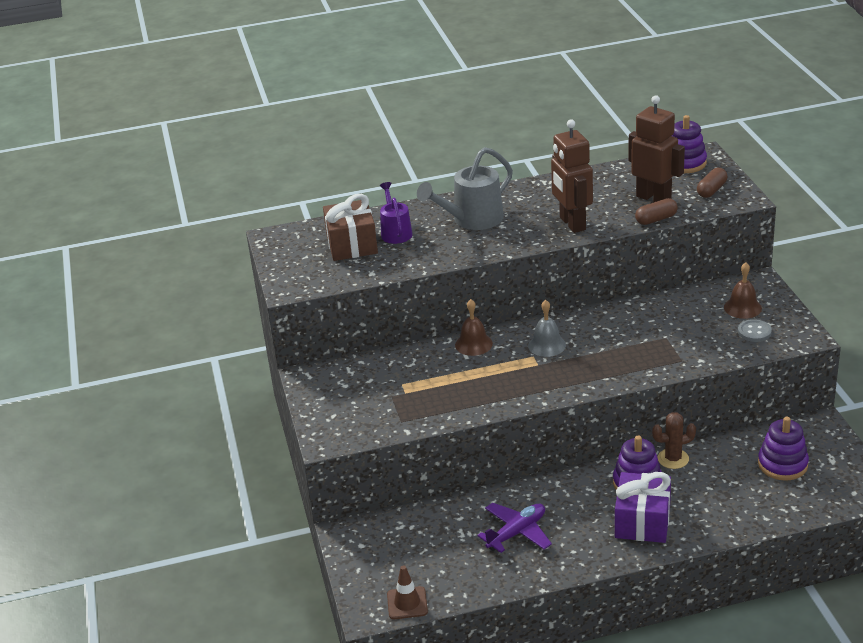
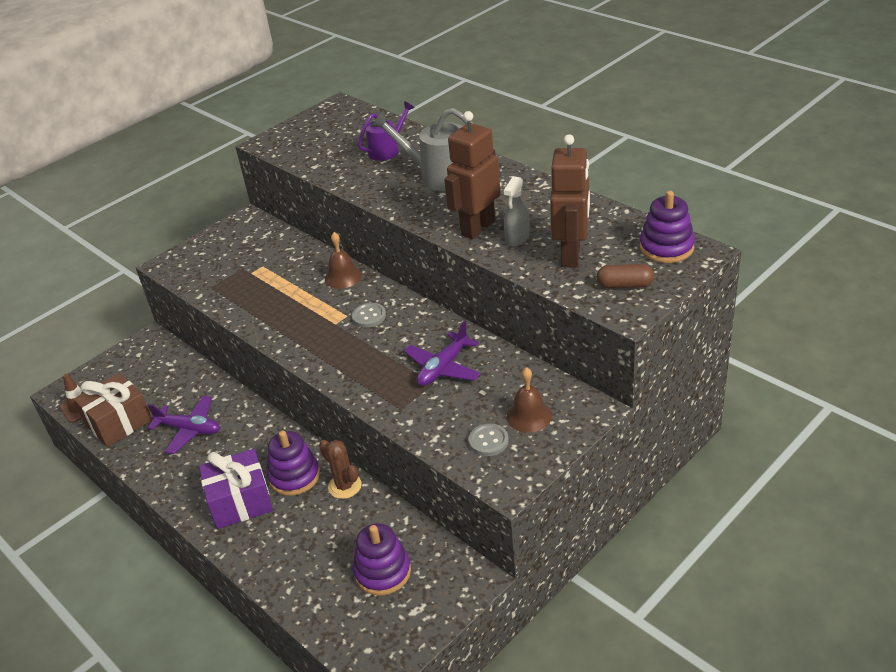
camera: 60 degrees right, 5 degrees up
brown gift [323,194,378,261] -> brown gift moved to [74,373,152,447]
grey bell [528,300,566,357] -> grey button [352,303,386,328]
brown capsule [635,198,678,225] -> none
none -> purple plane [404,321,481,386]
none -> grey spray bottle [503,176,530,247]

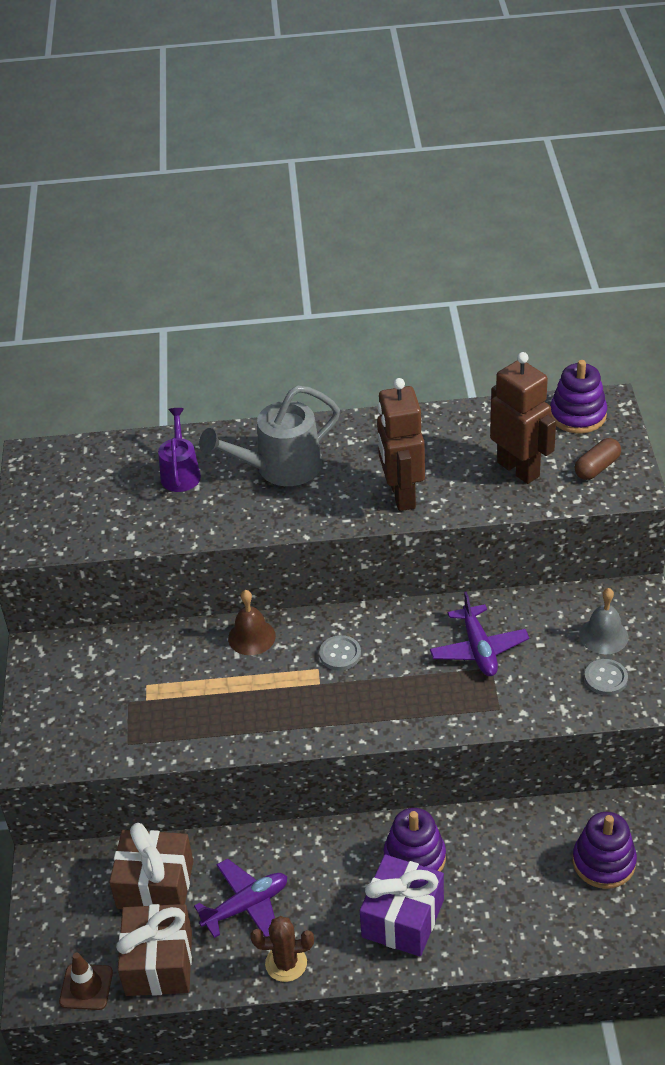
camera: 50 degrees left, 5 degrees up
brown cactus [319,440,362,499] -> brown cactus moved to [250,916,314,982]
grey spray bottle [503,176,530,247] -> none
brown bell [507,367,552,433] -> grey bell [580,588,628,655]
none -> brown gift [109,823,193,909]

